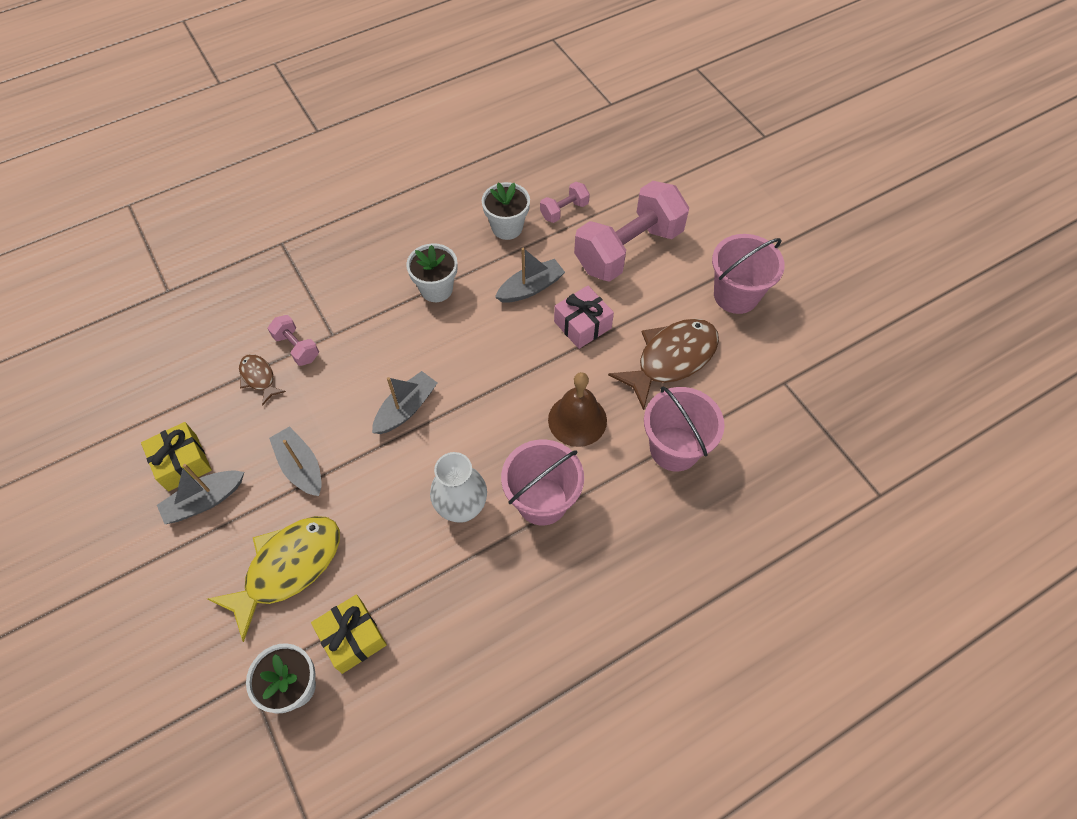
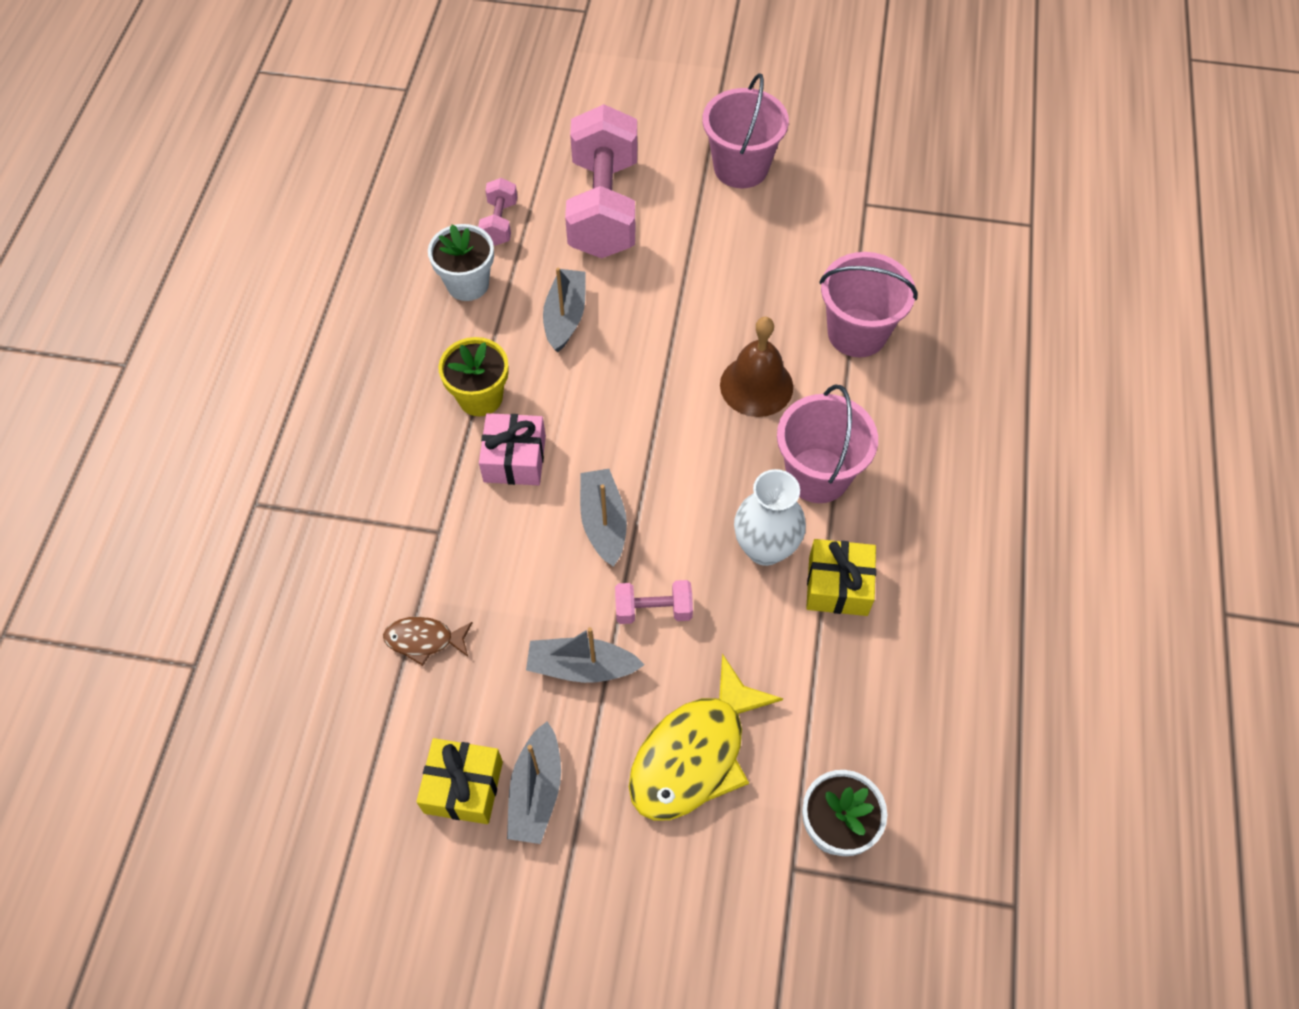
camera: 50 degrees left, 0 degrees up
yellow fish [207,516,340,642] -> yellow fish turned 135 degrees counterclockwise [629,653,783,821]
pink dumbbell [268,315,319,366] -> pink dumbbell moved to [615,580,693,624]
yellow gift [311,594,387,674] -> yellow gift moved to [806,539,876,616]
white flower pot [406,243,458,302] -> yellow flower pot [438,337,509,416]
pink gift [554,286,614,349] -> pink gift moved to [479,413,546,485]
brown fish [608,319,719,410] -> none

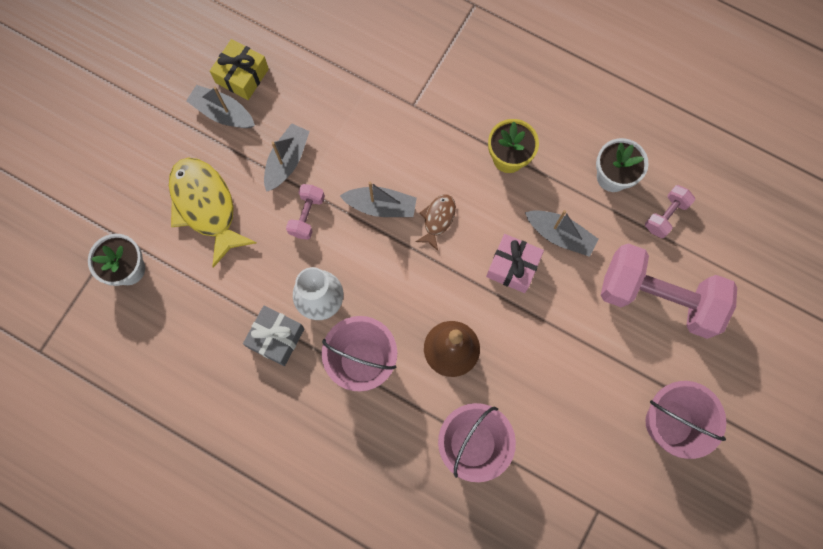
camera: 110 degrees right, 15 degrees up
brown fish [383,617,473,666] -> brown fish moved to [415,194,456,251]
pink dumbbell [478,178,517,246] -> pink dumbbell turned 75 degrees counterclockwise [645,185,695,238]
pink gift [479,413,546,485] -> pink gift moved to [486,234,544,293]
yellow gift [806,539,876,616] -> grey gift [243,305,305,366]

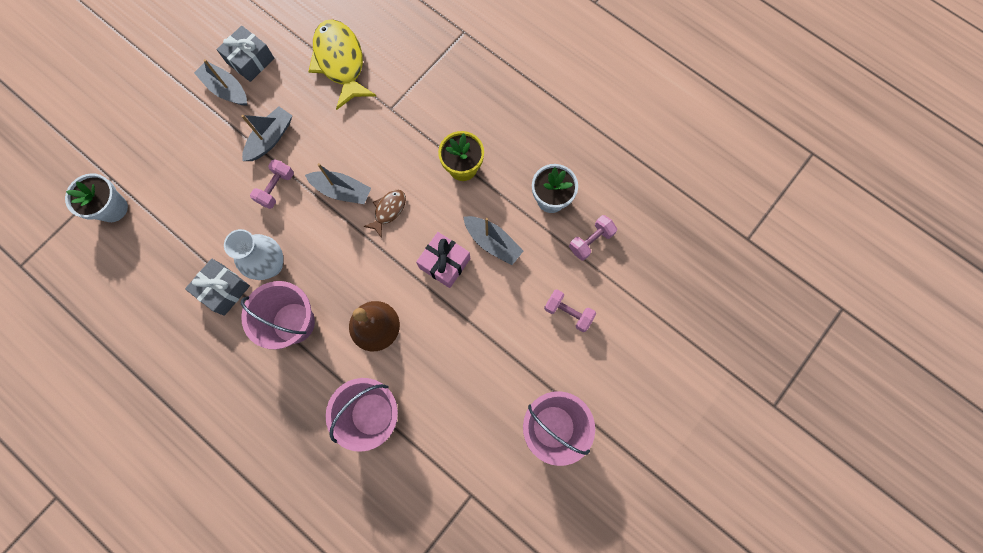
camera: 10 degrees right, 0 degrees up
yellow fish [169,157,257,268] -> yellow fish moved to [308,19,376,110]
yellow gift [210,39,269,100] -> grey gift [216,25,274,82]
pink dumbbell [601,243,737,339] -> pink dumbbell [544,289,596,332], size x0.45

